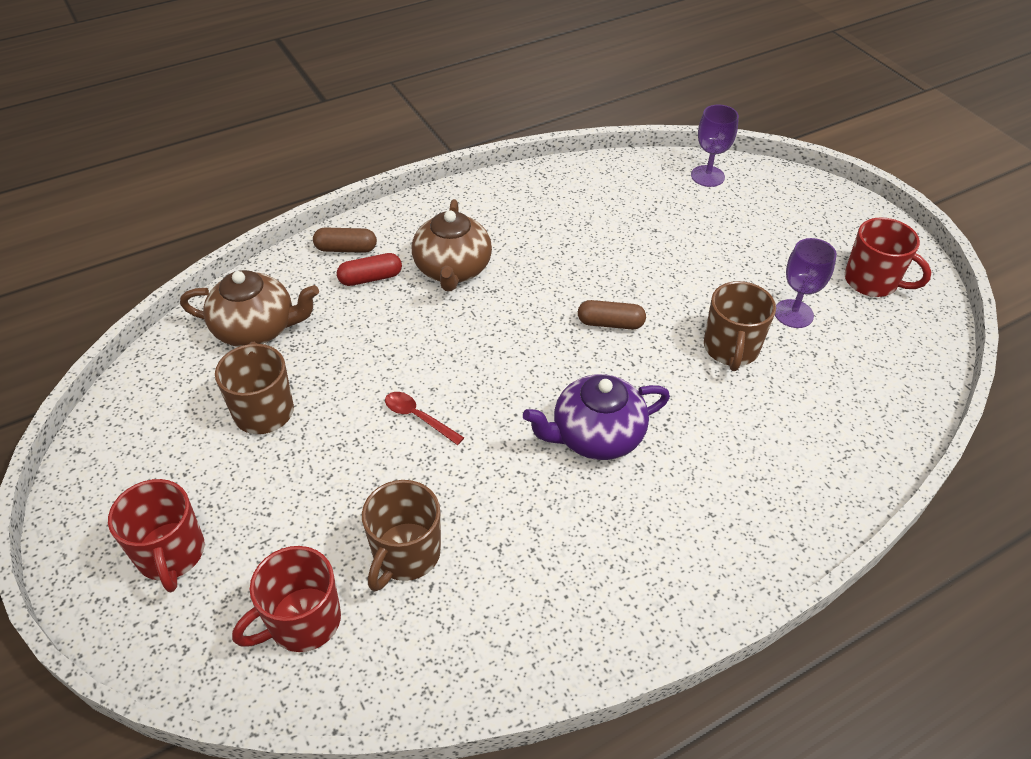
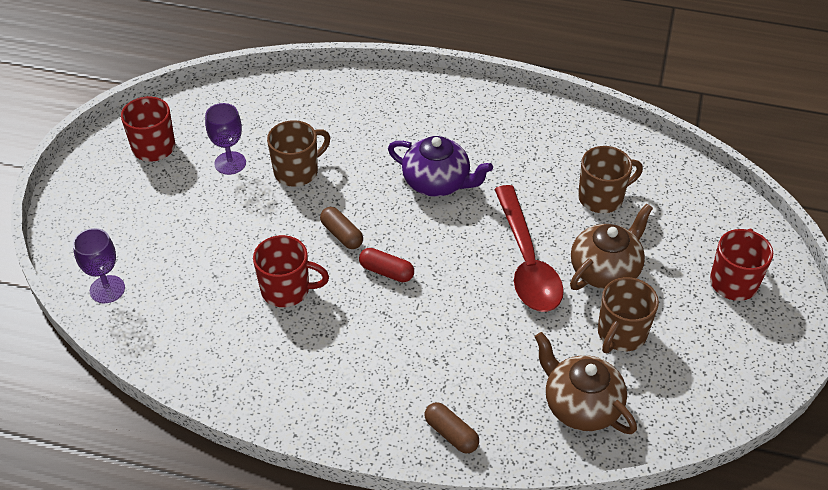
camera: 135 degrees left, 0 degrees up
red mug [232,546,341,652] -> red mug moved to [253,235,329,307]
red capsule [337,253,402,286] -> red capsule moved to [359,248,414,282]
red spoon [385,392,464,445] -> red spoon [494,185,564,312], size x2.34
brown teapot [412,199,492,291] -> brown teapot moved to [570,204,653,290]

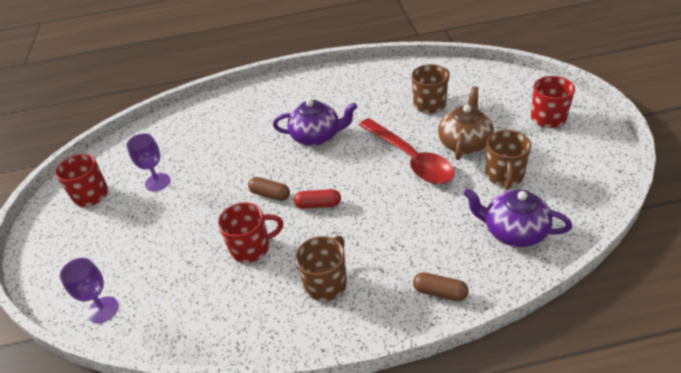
camera: 20 degrees left, 5 degrees down
brown mug [267,120,330,187] -> brown mug moved to [295,236,347,301]
brown teapot [535,332,637,434] -> purple teapot [463,188,572,247]

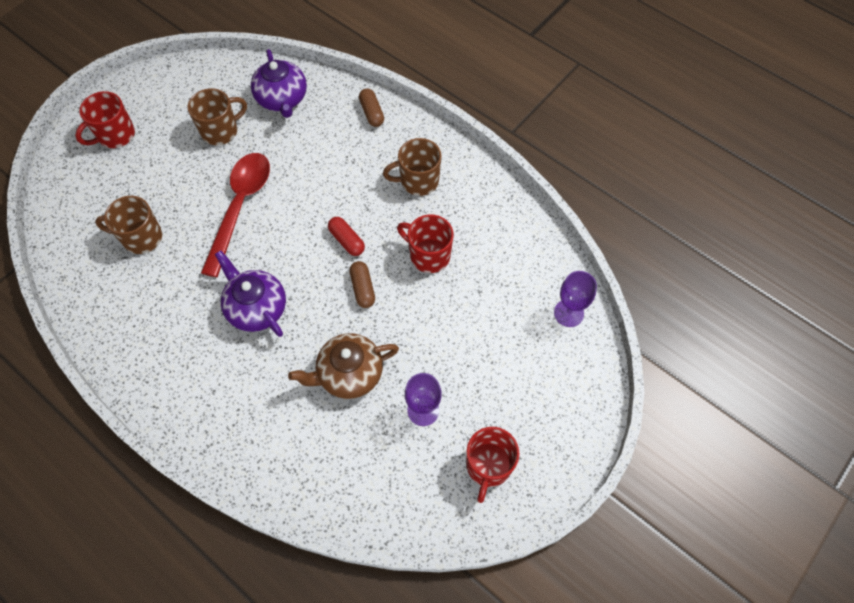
camera: 135 degrees left, 20 degrees up
brown teapot [438,86,494,160] -> brown teapot moved to [288,333,399,399]

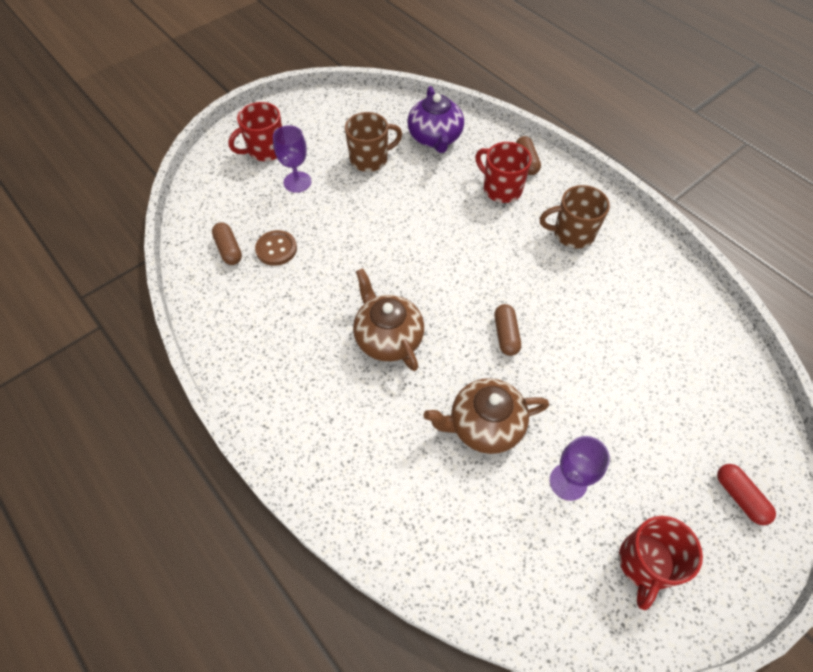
camera: 10 degrees right, 5 degrees down
brown mug [95,196,162,254] -> brown button [255,230,297,266]
red spoon [201,153,270,277] -> none
purple teapot [215,250,286,337] -> brown teapot [353,268,424,371]
red capsule [328,217,365,256] -> red capsule moved to [717,464,776,525]
red mug [397,215,454,273] -> red mug moved to [475,142,532,203]
purple goblet [554,271,597,327] -> purple goblet moved to [273,125,311,193]
none -> brown capsule [212,222,242,265]

